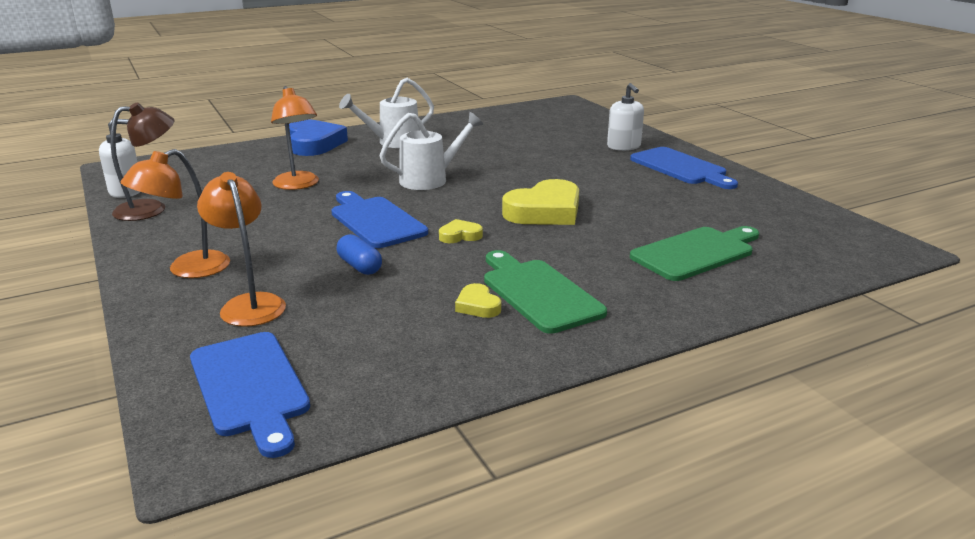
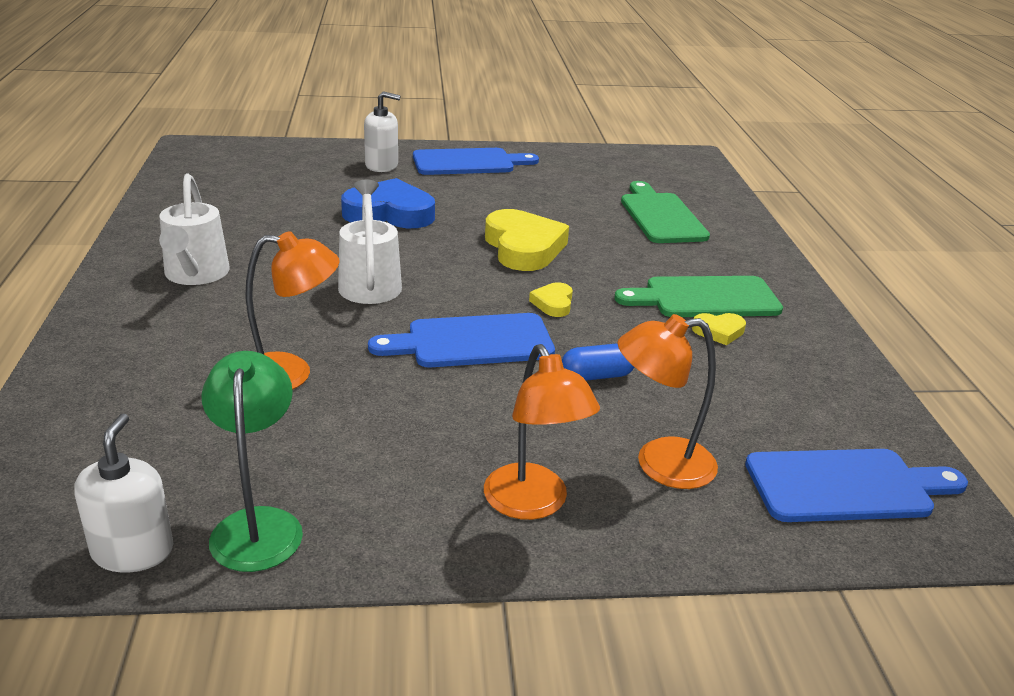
camera: 70 degrees left, 5 degrees up
brown lamp [110,102,175,221] -> green lamp [201,351,303,572]
blue heart [289,120,348,156] -> blue heart moved to [341,178,435,228]

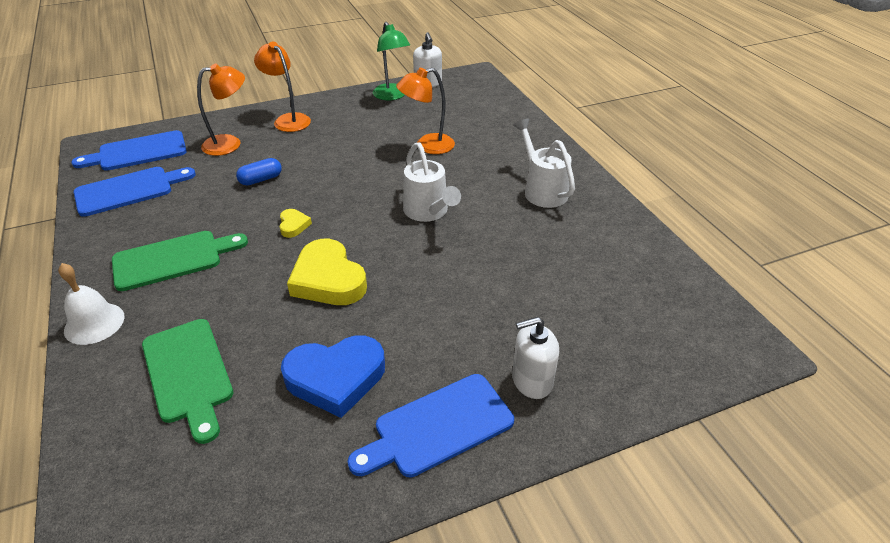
camera: 165 degrees right, 10 degrees up
blue heart [341,178,435,228] -> blue heart moved to [281,335,385,418]
blue cutting board [368,313,555,368] -> blue cutting board moved to [74,167,196,217]
yellow heart [692,313,746,345] -> none
none -> white bell [58,263,124,345]

